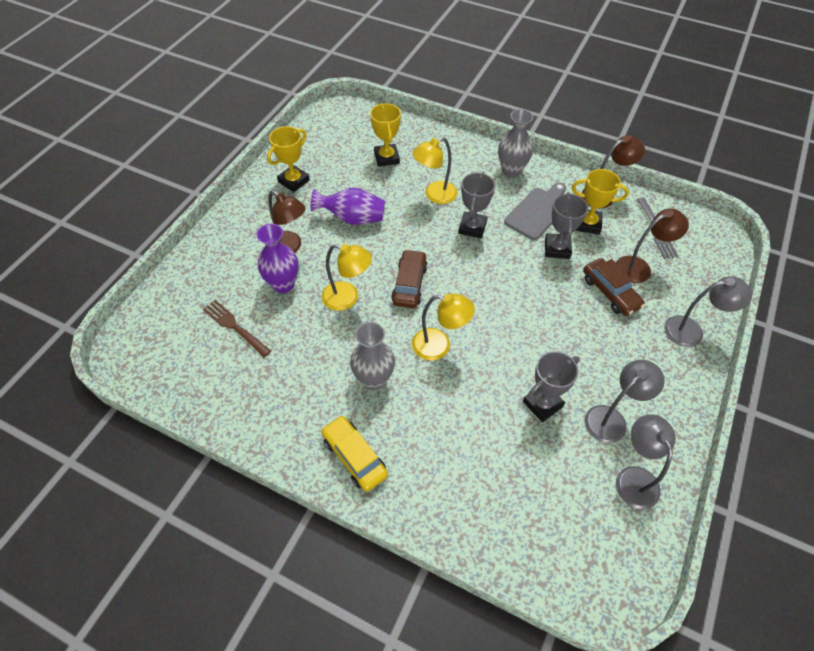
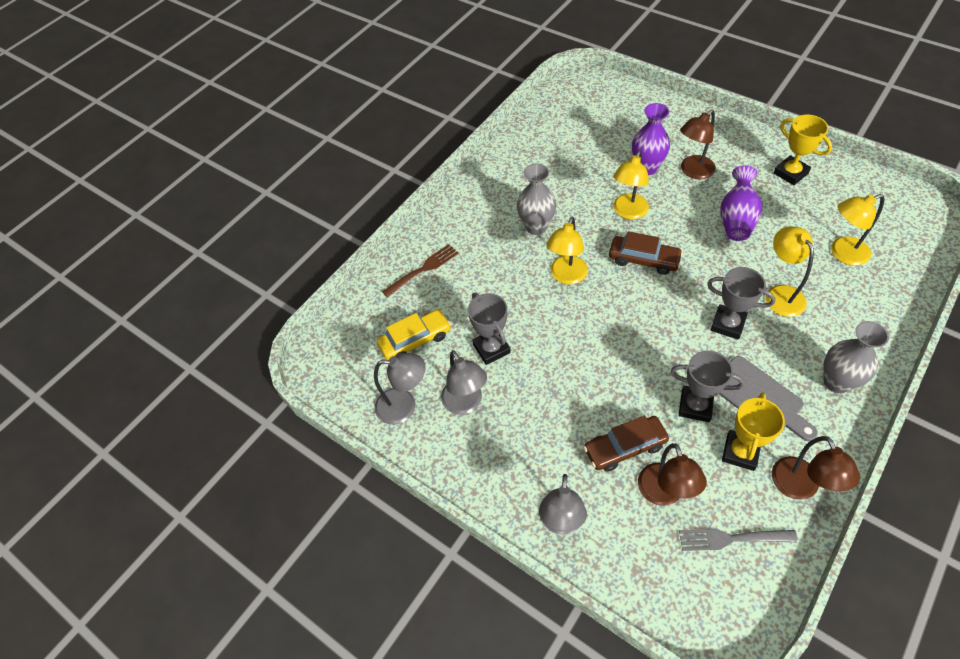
camera: 105 degrees right, 0 degrees up
brown fork [203,300,271,357] -> brown fork moved to [382,244,459,298]
yellow car [321,415,388,492] -> yellow car moved to [377,309,451,360]
yellow trophy [370,103,401,167] -> yellow lamp [831,194,884,266]

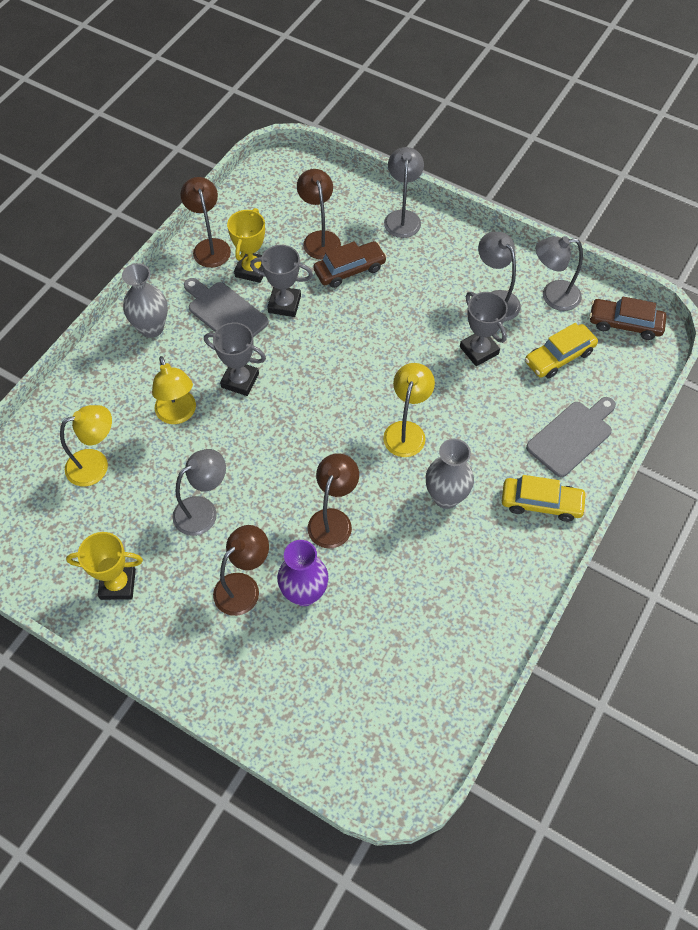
camera: 170 degrees right, 5 degrees up
brown fork [382,244,459,298] -> grey cutting board [526,397,616,477]
brown car [609,231,683,275] -> brown car moved to [589,297,667,340]
yellow lamp [613,150,649,219] -> brown lamp [308,453,359,548]
grey fork [679,529,798,551] -> none
purple vase [720,165,762,241] -> grey lamp [173,449,226,536]
yellow trophy [774,115,832,185] -> yellow trophy turned 45 degrees counterclockwise [66,532,143,600]
none -> yellow car [502,475,587,522]

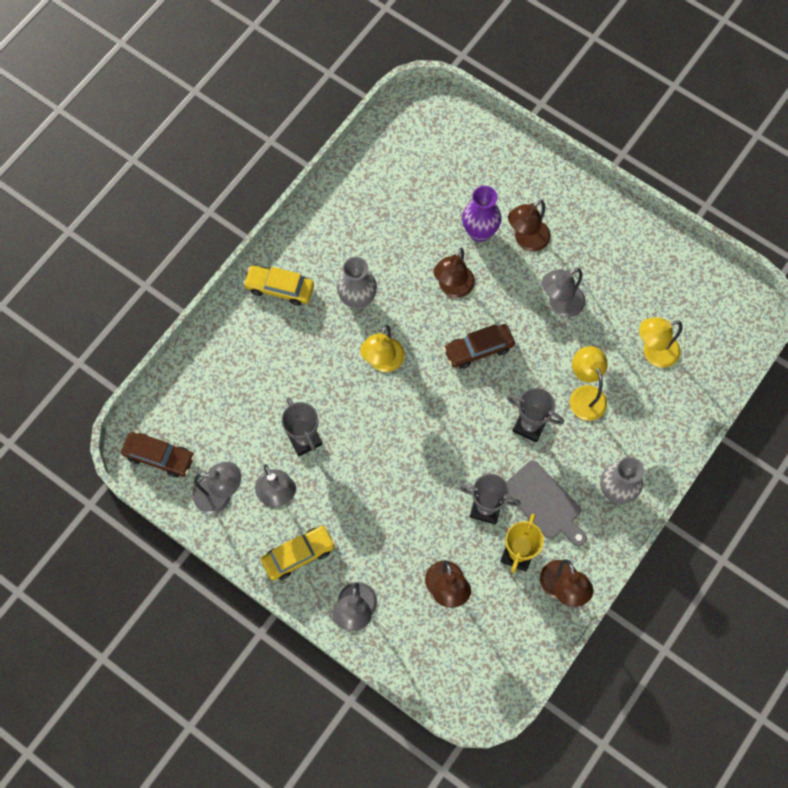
camera: 175 degrees left, 10 degrees up
yellow trophy [66,532,143,600] -> none
brown car [313,241,387,288] -> brown car moved to [443,324,515,369]
yellow car [525,323,598,379] -> yellow car moved to [261,526,336,580]
grey cutting board [526,397,616,477] -> none

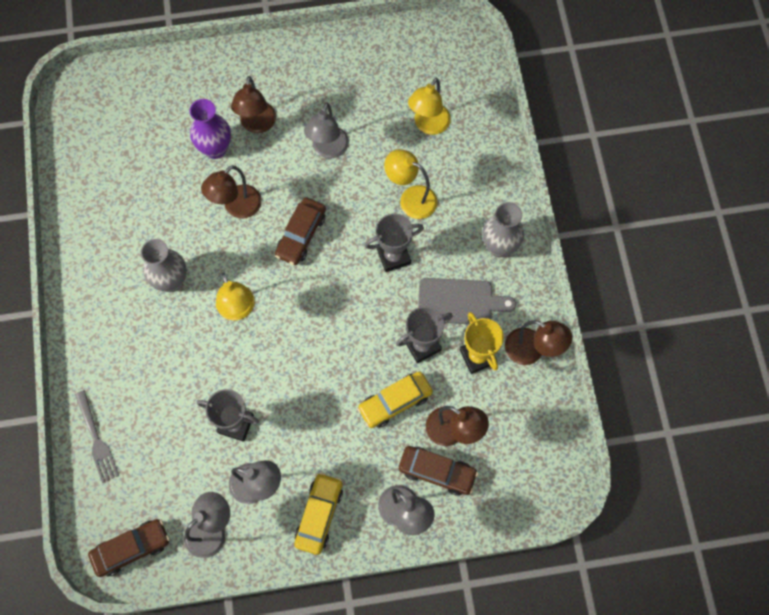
camera: 45 degrees left, 0 degrees up
yellow car [243,266,314,306] -> yellow car moved to [357,372,433,428]
brown lamp [434,248,475,298] -> brown lamp turned 60 degrees clockwise [201,165,262,218]
none -> grey fork [75,390,119,483]
none -> brown car [399,446,478,496]

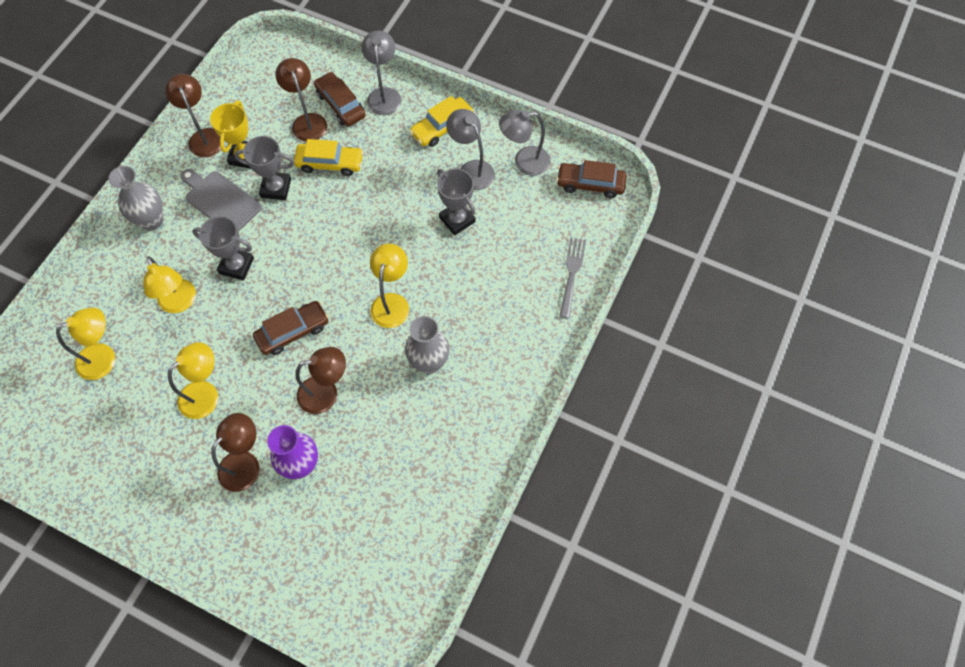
camera: 145 degrees left, 5 degrees down
grey lamp [304,103,349,159] -> yellow lamp [168,342,218,419]

